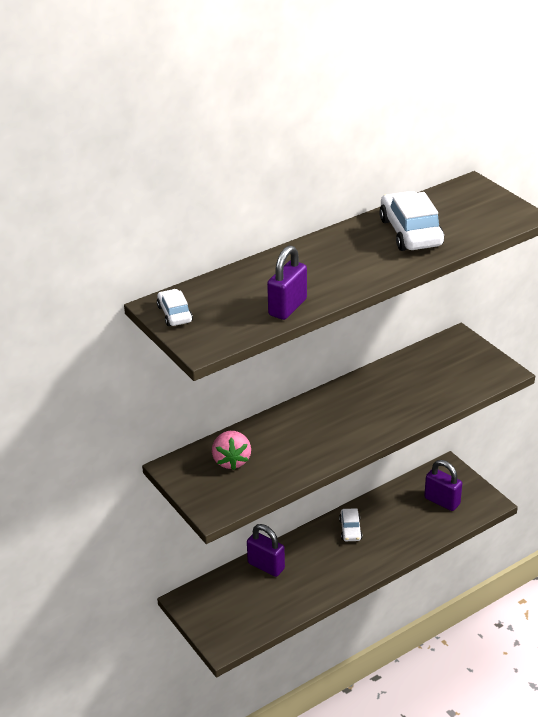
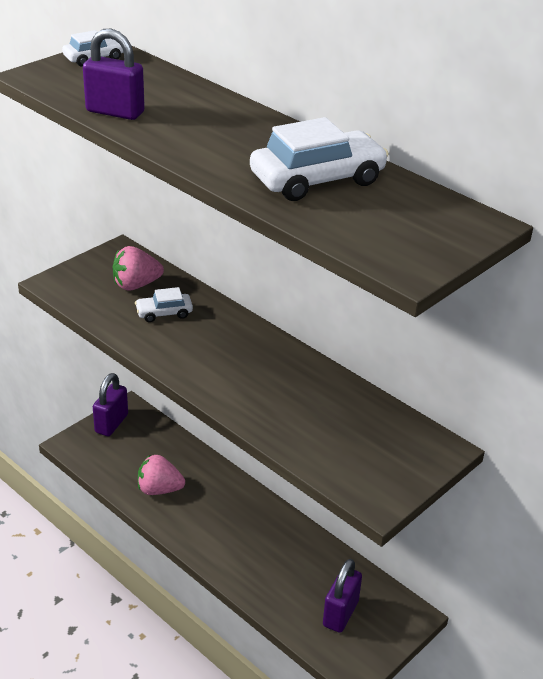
camera: 75 degrees right, 0 degrees up
purple padlock [247,524,285,577] -> purple padlock moved to [93,373,128,436]
white car [339,508,362,541] -> white car moved to [135,287,193,322]
none -> pink strawberry [138,454,185,495]

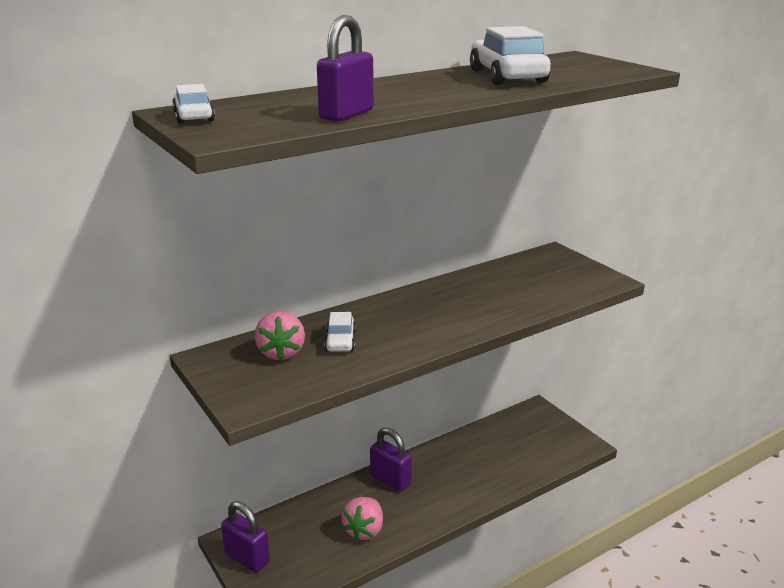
camera: 75 degrees left, 10 degrees down
purple padlock [323,559,362,633] -> purple padlock moved to [370,428,412,492]

